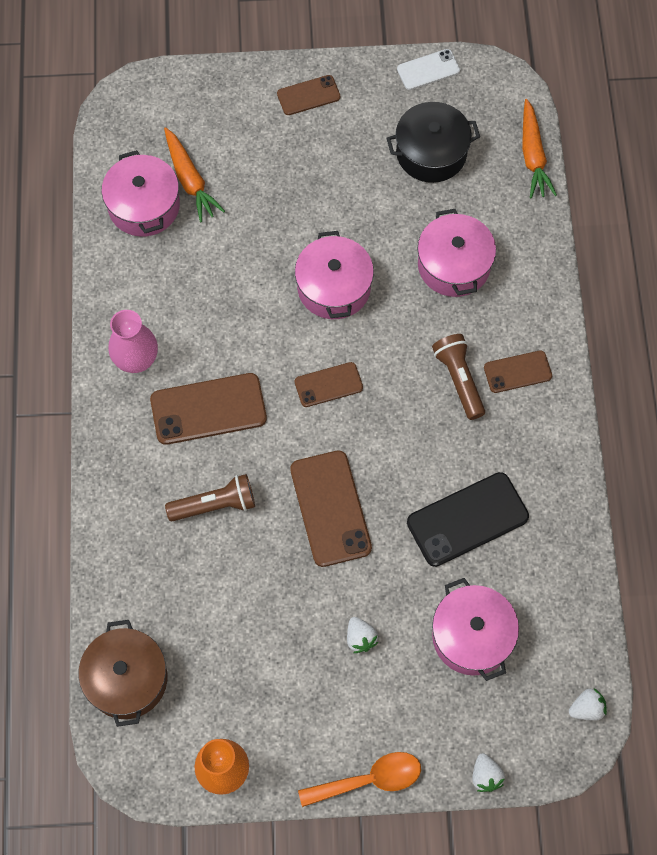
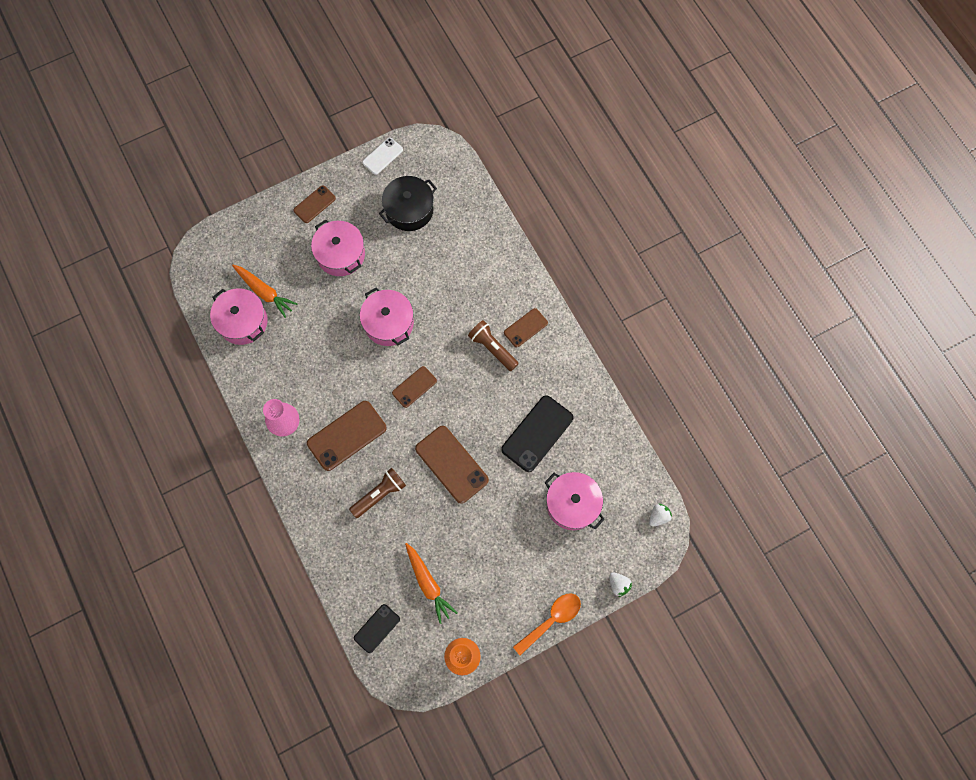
camera: 25 degrees left, 5 degrees up
brown pot [78,620,167,727] -> black phone [354,604,400,653]
white strawberry [347,617,378,653] -> none
pink pot [418,209,496,297] -> pink pot moved to [311,220,365,276]
orange carrot [522,99,557,198] -> orange carrot moved to [405,543,458,624]

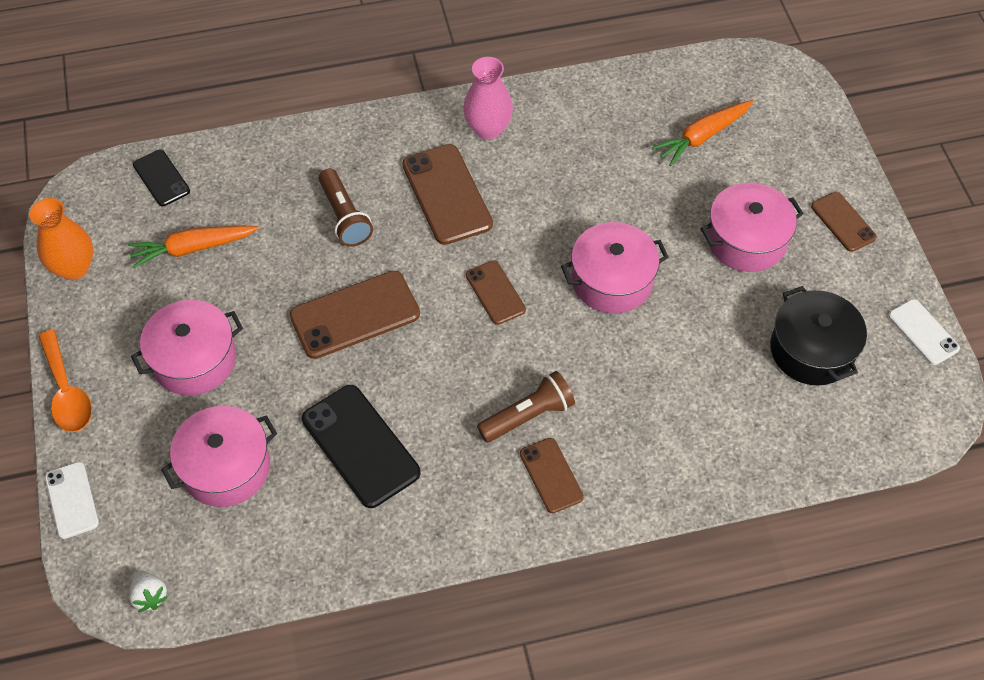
camera: 105 degrees right, 15 degrees down
pink pot [210,288,268,345] -> pink pot moved to [131,300,243,395]
white strawberry [609,572,632,597] -> white phone [45,462,99,539]

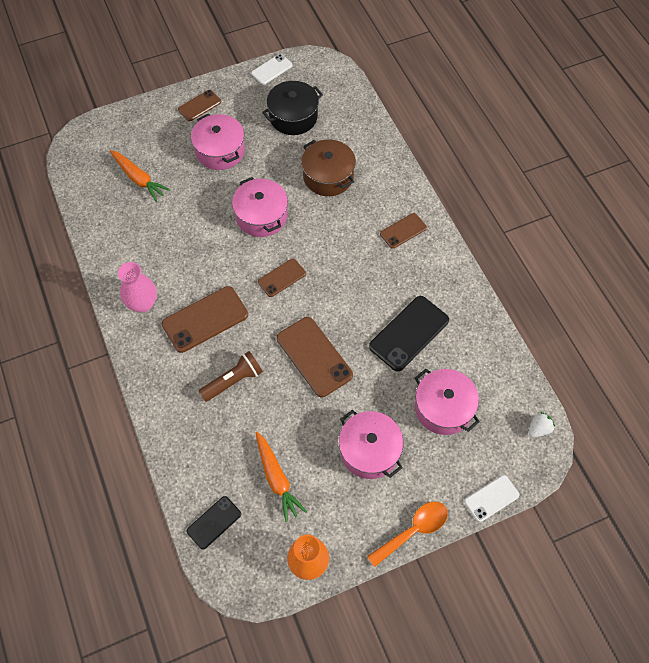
camera: 100 degrees left, 5 degrees up
brown flashlight [477,371,575,443] -> none
none -> brown pot [301,139,356,196]

